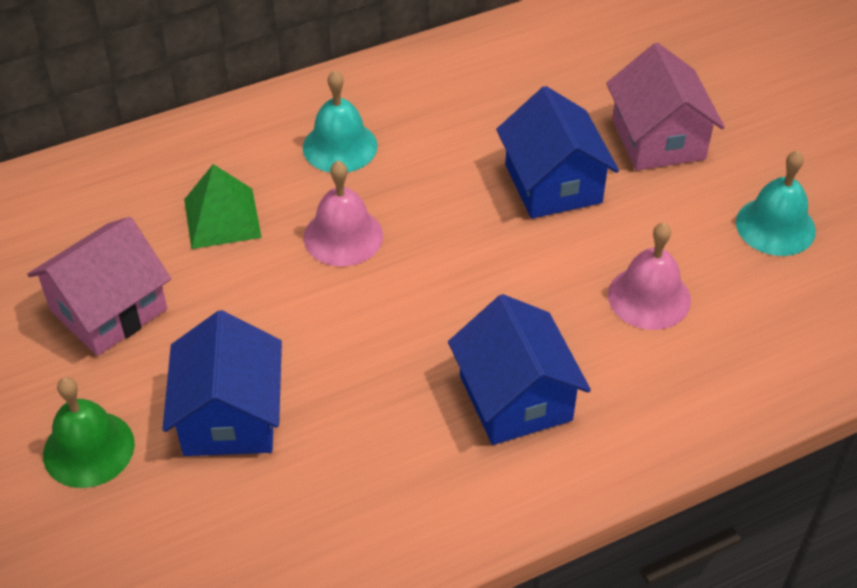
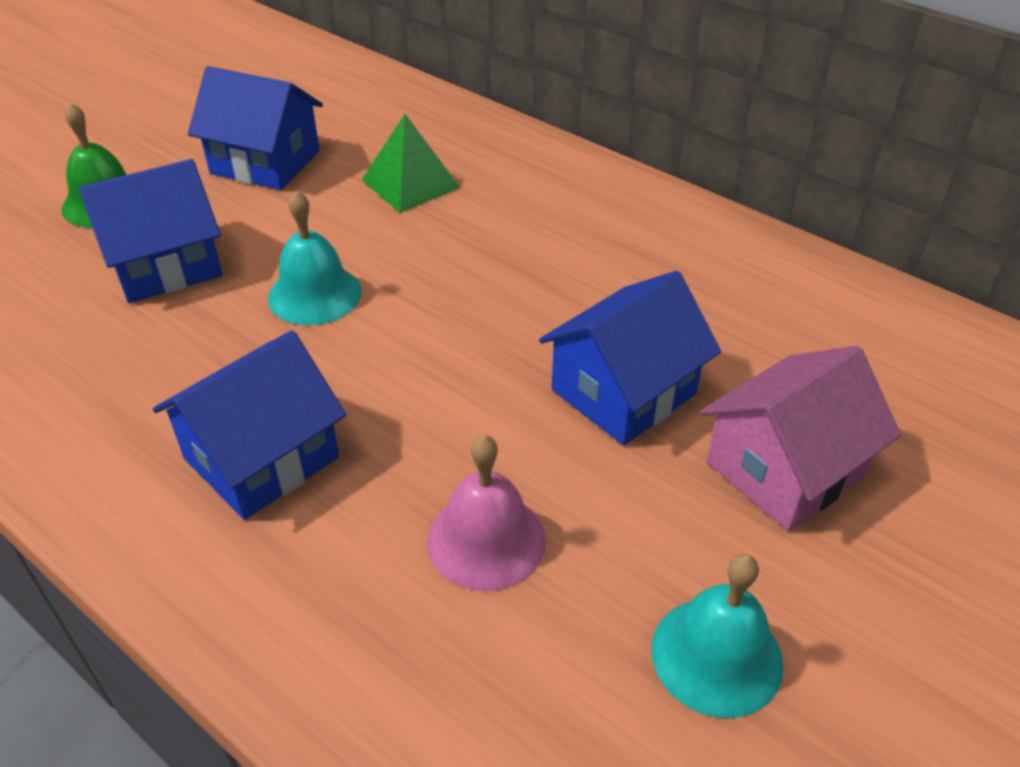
camera: 65 degrees right, 5 degrees down
pink house [27,217,171,356] -> blue house [188,66,323,190]
turquoise bell [303,70,378,173] -> turquoise bell moved to [268,190,362,325]
pink bell [304,161,383,266] -> none

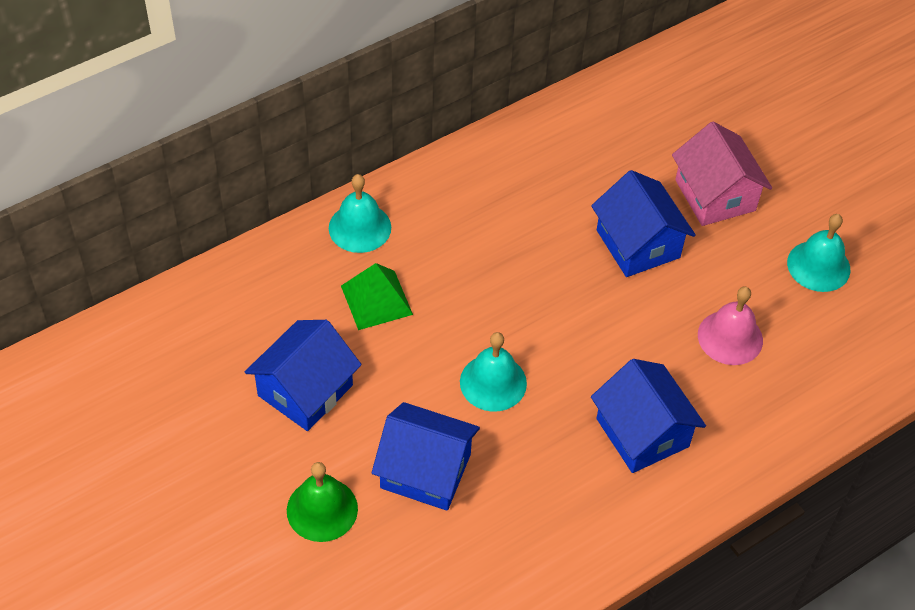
camera: 75 degrees left, 10 degrees up
blue house [79,159,223,303] -> blue house turned 60 degrees counterclockwise [372,402,480,511]
none -> turquoise bell [329,174,391,253]

